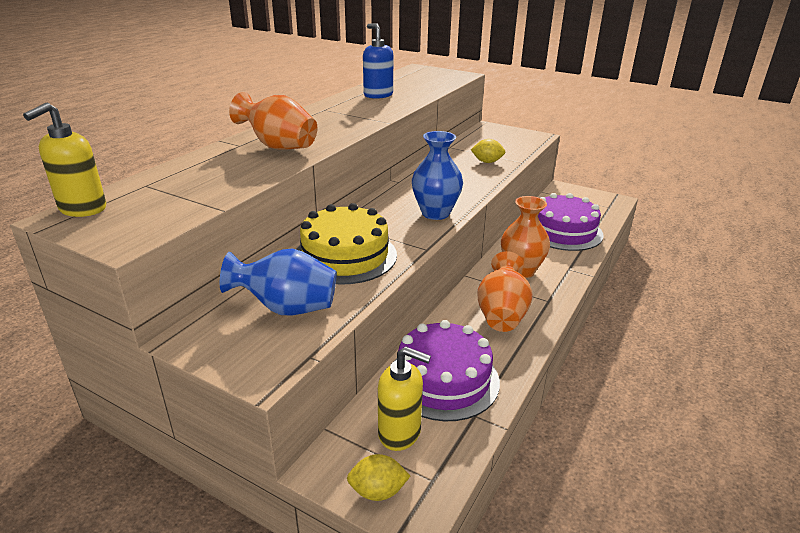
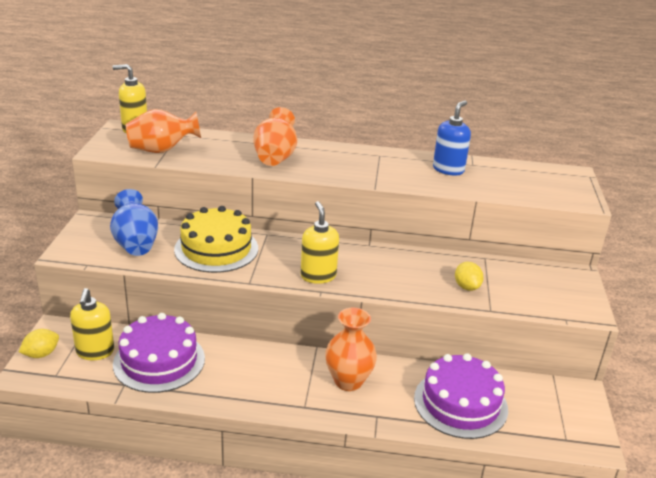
camera: 65 degrees right, 0 degrees up
yellow lemon [347,454,410,501] -> yellow lemon turned 75 degrees clockwise [19,329,59,358]
blue vase [412,131,463,220] -> yellow soap dispenser [301,201,339,284]
orange vase [477,251,533,332] -> orange vase moved to [126,109,201,153]

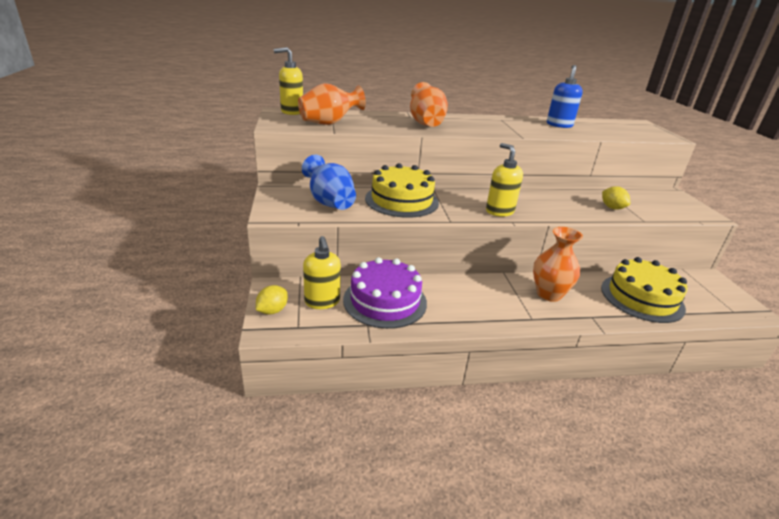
camera: 15 degrees left, 0 degrees up
purple cake [414,353,508,439] -> yellow cake [601,257,687,323]

